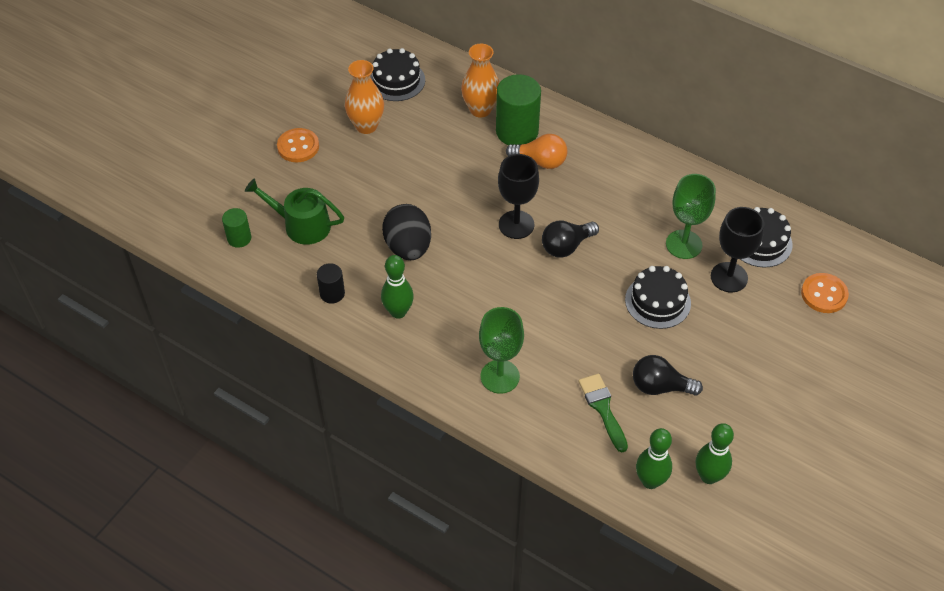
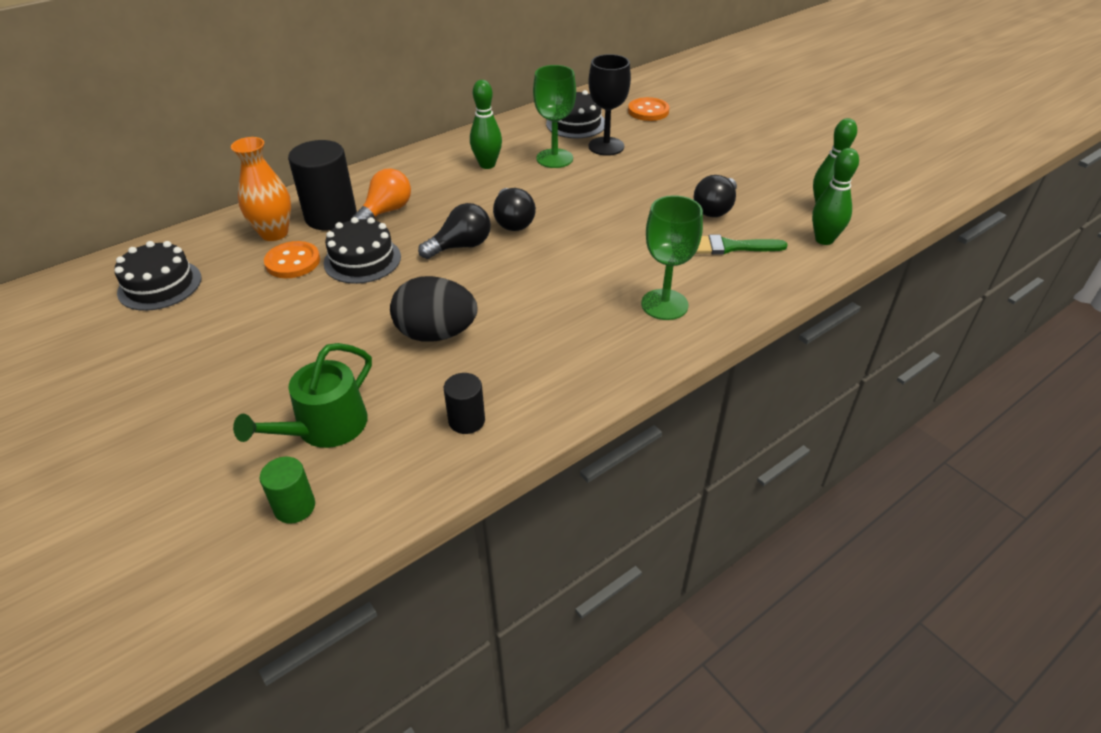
camera: 70 degrees left, 10 degrees down
orange button [277,128,319,162] -> orange button moved to [264,241,320,278]
orange vase [345,60,384,134] -> none
green bowling pin [381,255,414,319] -> green bowling pin moved to [470,80,502,169]
green cylinder [496,74,541,145] -> black cylinder [288,140,357,230]
black goblet [498,154,539,239] -> black light bulb [418,203,491,259]
black cake [625,266,691,329] -> black cake moved to [323,217,401,284]

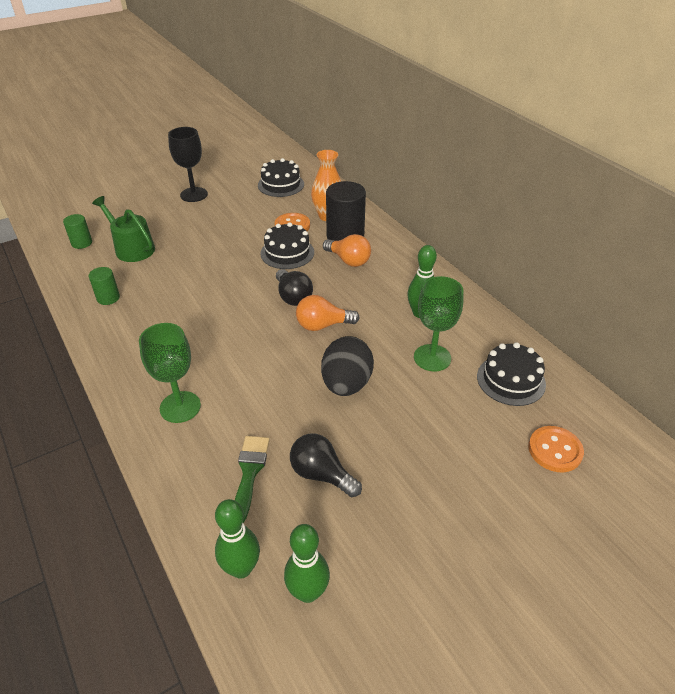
camera: 95 degrees right, 0 degrees up
black egg [390,276,477,342] -> black egg moved to [321,336,374,396]
black cylinder [444,373,485,434] -> green cylinder [89,267,120,305]
black light bulb [493,188,536,231] -> orange light bulb [296,295,360,331]
black goblet [588,54,631,156] -> black goblet moved to [168,127,208,202]

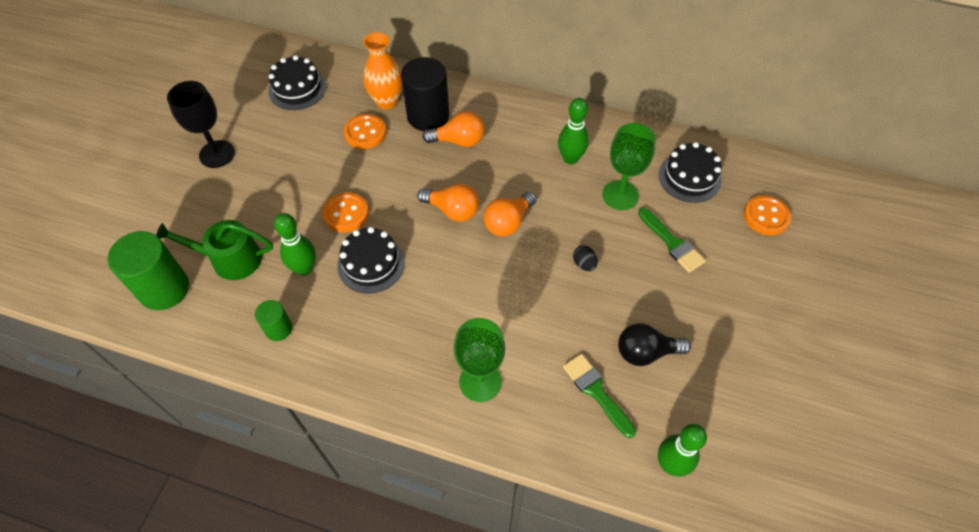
camera: 40 degrees left, 15 degrees up
green cylinder [63,214,92,249] -> green cylinder [108,231,189,310], size x1.89
black cake [260,222,314,269] -> black cake moved to [337,227,405,294]
black light bulb [276,269,313,306] -> orange light bulb [417,184,479,222]
green bowling pin [284,524,330,603] -> green bowling pin moved to [274,213,316,276]
black egg [321,336,374,396] -> black egg [573,246,598,271], size x0.43
none -> orange button [322,193,369,232]
none -> green brush [638,208,706,273]

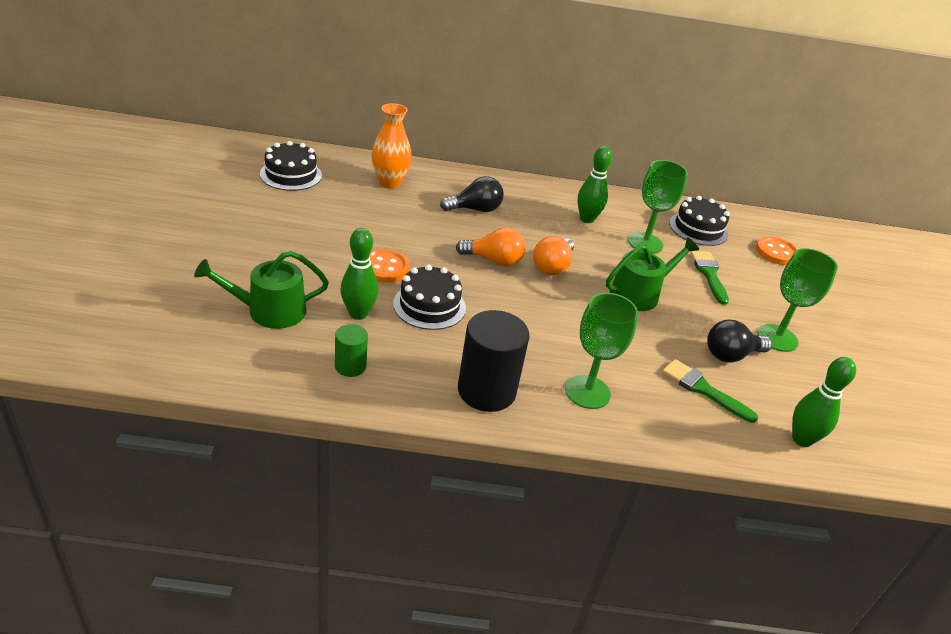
camera: 20 degrees left, 20 degrees down
green cylinder [108,231,189,310] -> none
black goblet [167,81,235,168] -> none
orange button [344,114,386,149] -> none
black cylinder [401,57,449,131] -> black cylinder moved to [458,310,529,412]
orange light bulb [422,111,485,147] -> black light bulb [440,176,504,212]
black egg [573,246,598,271] -> green watering can [606,237,699,311]
green brush [638,208,706,273] -> green brush turned 135 degrees counterclockwise [690,251,729,305]
none -> green goblet [757,248,838,352]

